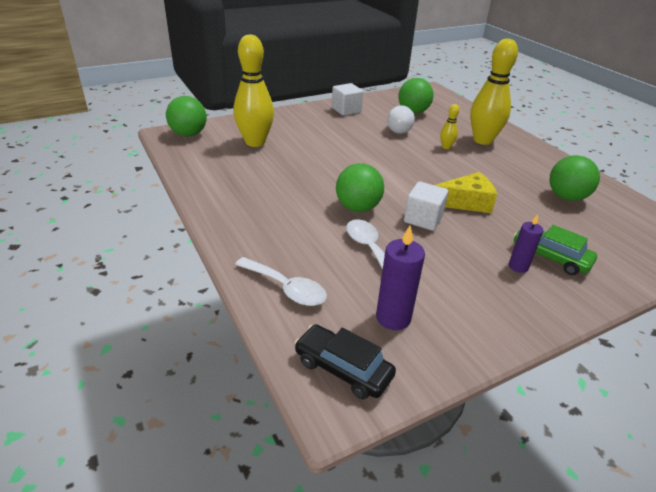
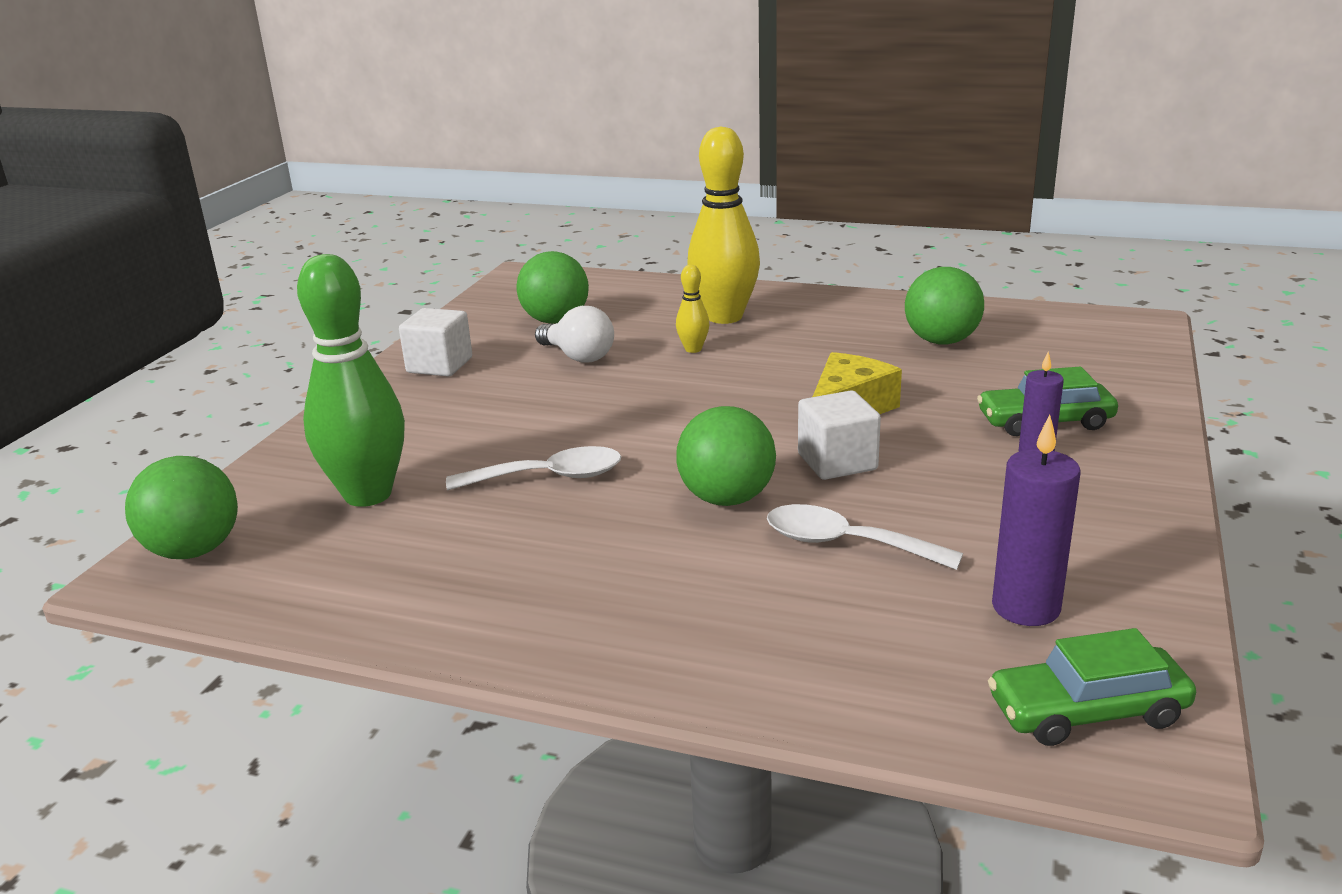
camera: 40 degrees left, 10 degrees down
yellow bowling pin [233,35,274,147] -> green bowling pin [297,254,405,507]
white spoon [235,257,327,306] -> white spoon moved to [446,446,621,490]
black car [294,324,396,399] -> green car [988,628,1196,746]

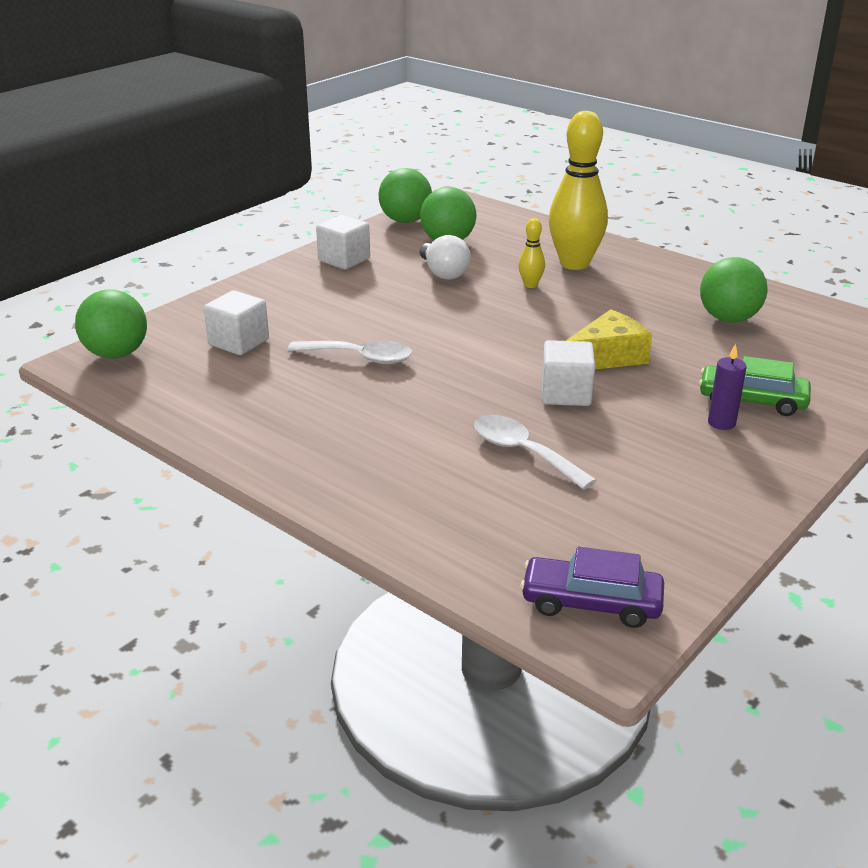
camera: 20 degrees right, 5 degrees up
green bowling pin [297,254,405,507] -> white cube [204,290,269,355]
green ball [676,406,776,506] -> green ball moved to [379,168,432,223]
green car [988,628,1196,746] -> purple car [520,547,664,628]
purple candle [992,415,1080,626] -> none

